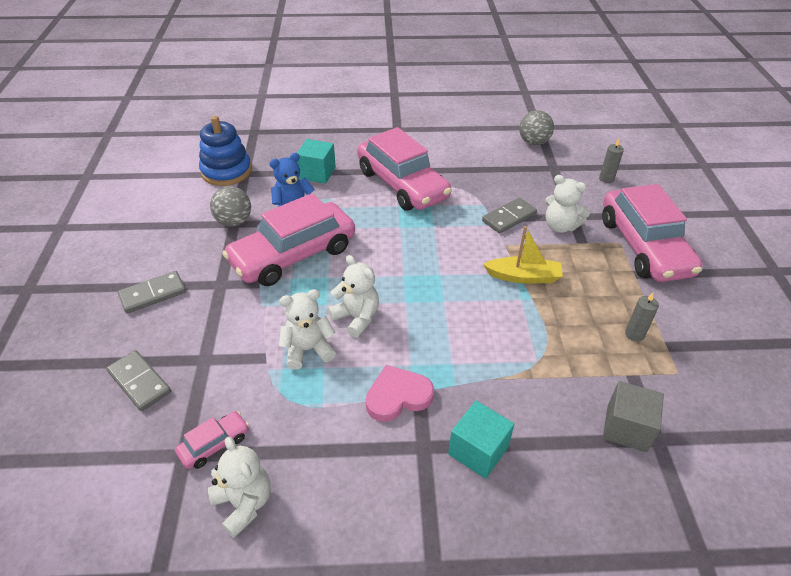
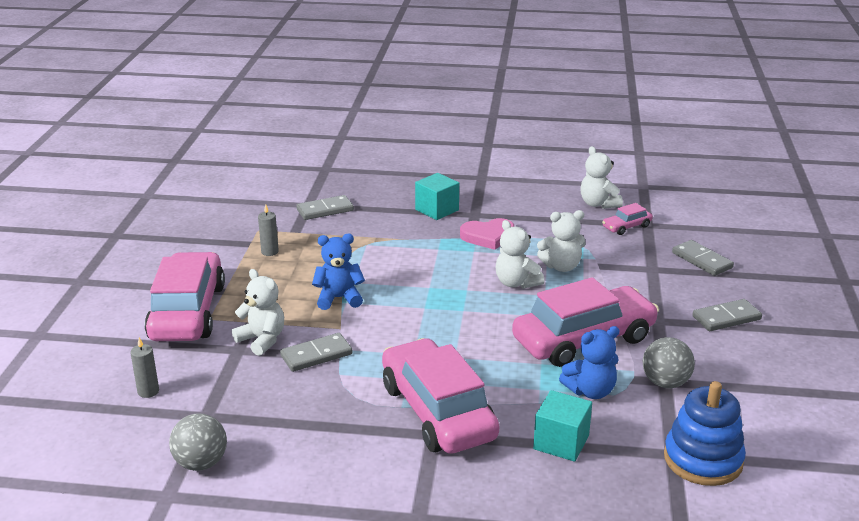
camera: 170 degrees left, 15 degrees down
yellow boat [483,226,563,283] -> blue teddy bear [312,234,365,310]
grey cube [603,381,664,452] -> grey domino [296,195,354,220]

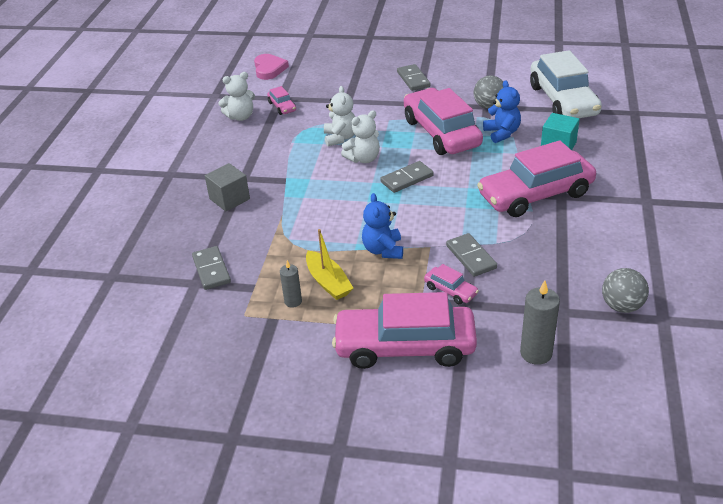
camera: 85 degrees left, 10 degrees up
grey candle [130,337,159,398] -> grey candle [520,280,560,365], size x1.65
white teddy bear [232,269,284,356] -> pink car [424,264,479,304]
turquoise cube [415,173,459,220] -> grey cube [205,163,250,212]
pink heart [460,218,515,250] -> pink heart moved to [254,54,289,80]
blue stacking toy [664,381,746,486] -> white car [530,50,602,118]
grey domino [672,240,734,276] -> grey domino moved to [380,161,434,193]
none -> yellow boat [306,229,353,300]

